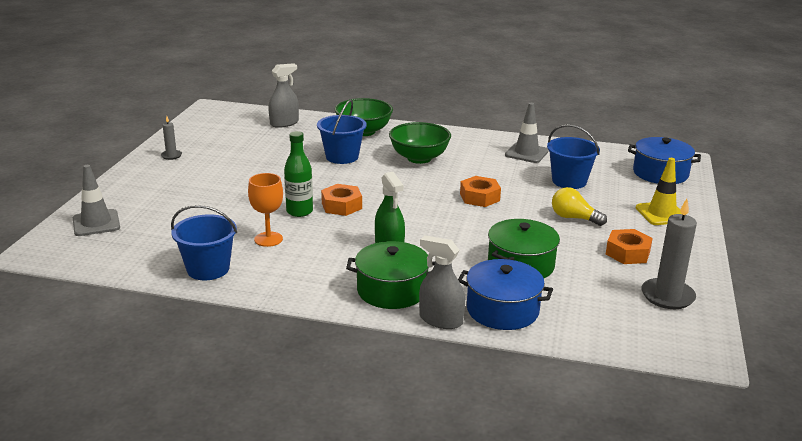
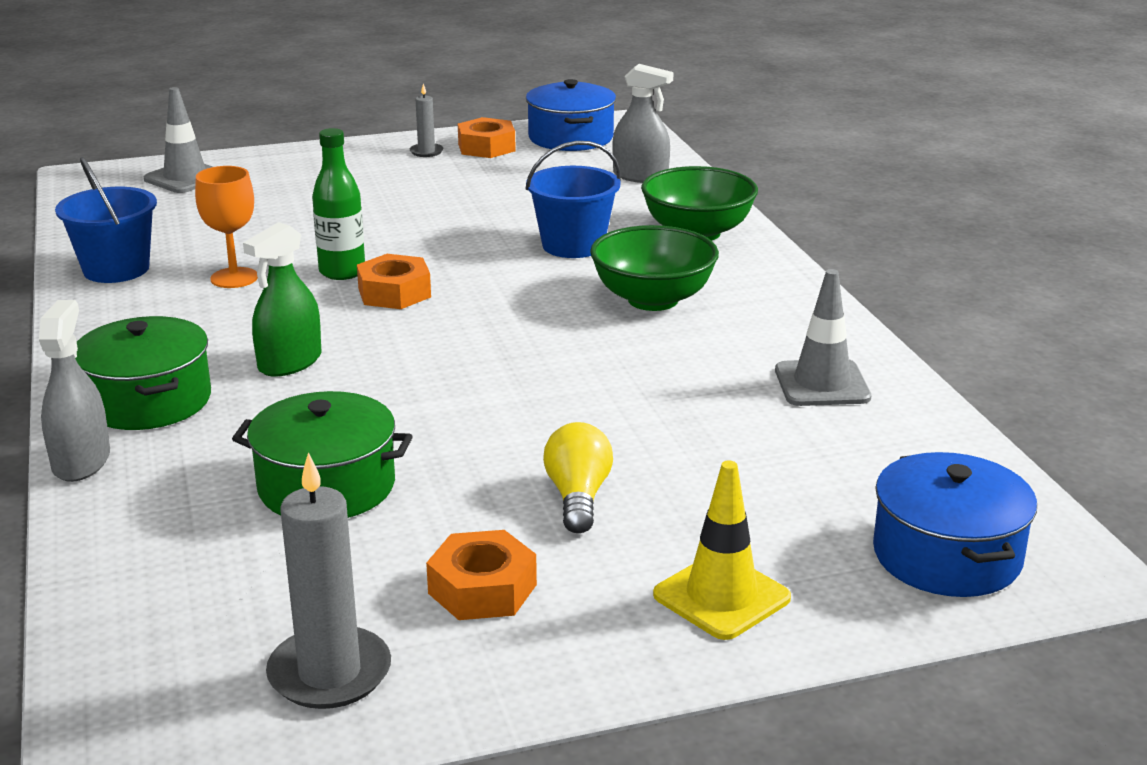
camera: 60 degrees right, 0 degrees up
blue pot [458,259,553,330] -> blue pot moved to [526,79,616,151]
orange nut [460,176,501,207] -> orange nut moved to [458,117,516,158]
blue bucket [547,124,600,189] -> none

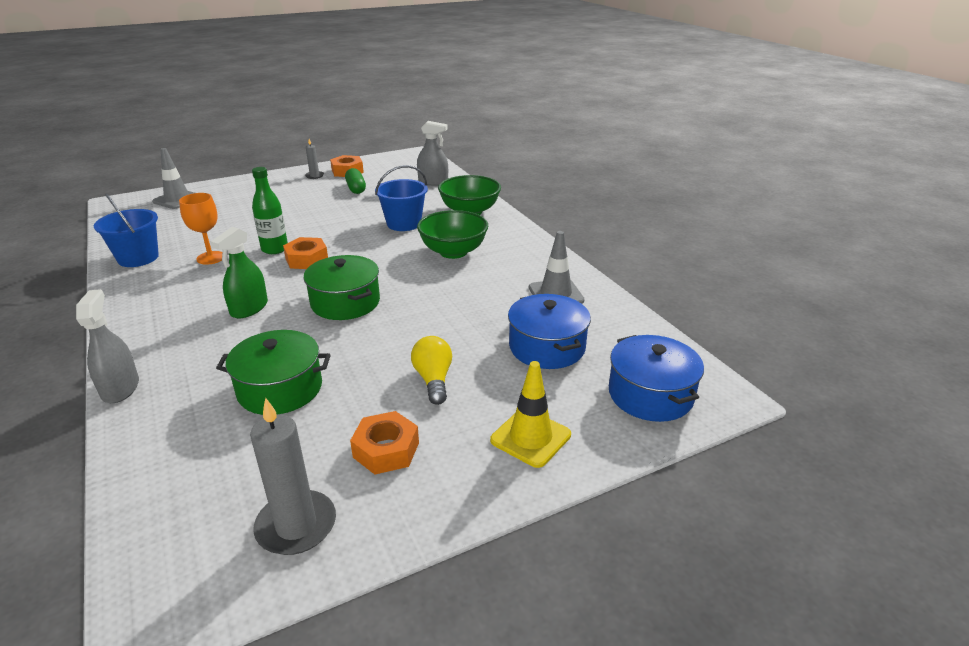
camera: 10 degrees left, 5 degrees up
green pot [75,316,211,430] -> green pot moved to [304,255,380,320]
blue pot [526,79,616,151] -> blue pot moved to [508,294,591,369]
none -> green capsule [345,168,366,194]

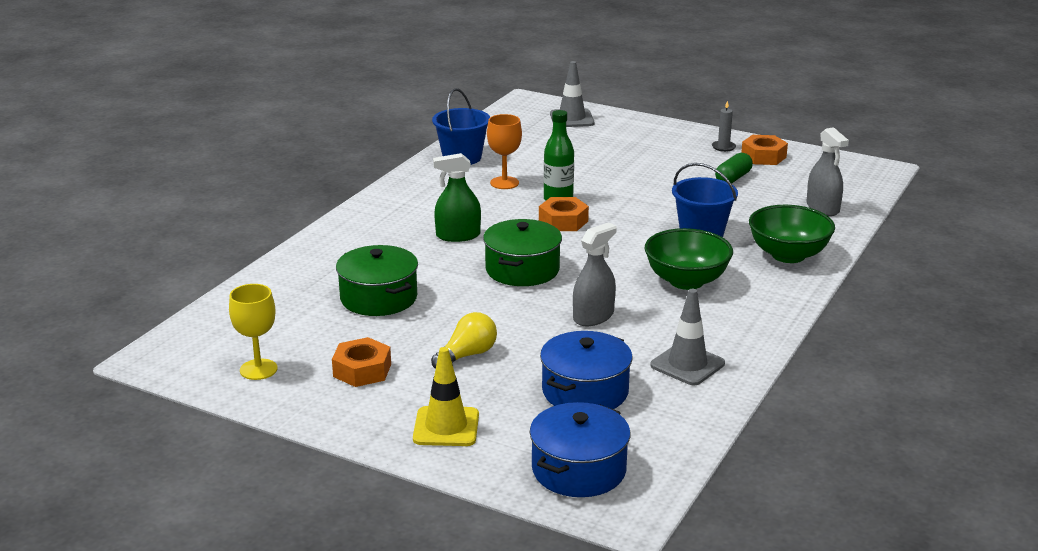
camera: 55 degrees right, 5 degrees down
grey spray bottle [76,289,139,403] -> grey spray bottle moved to [573,222,617,326]
grey candle [250,398,336,555] -> yellow goblet [229,284,278,380]

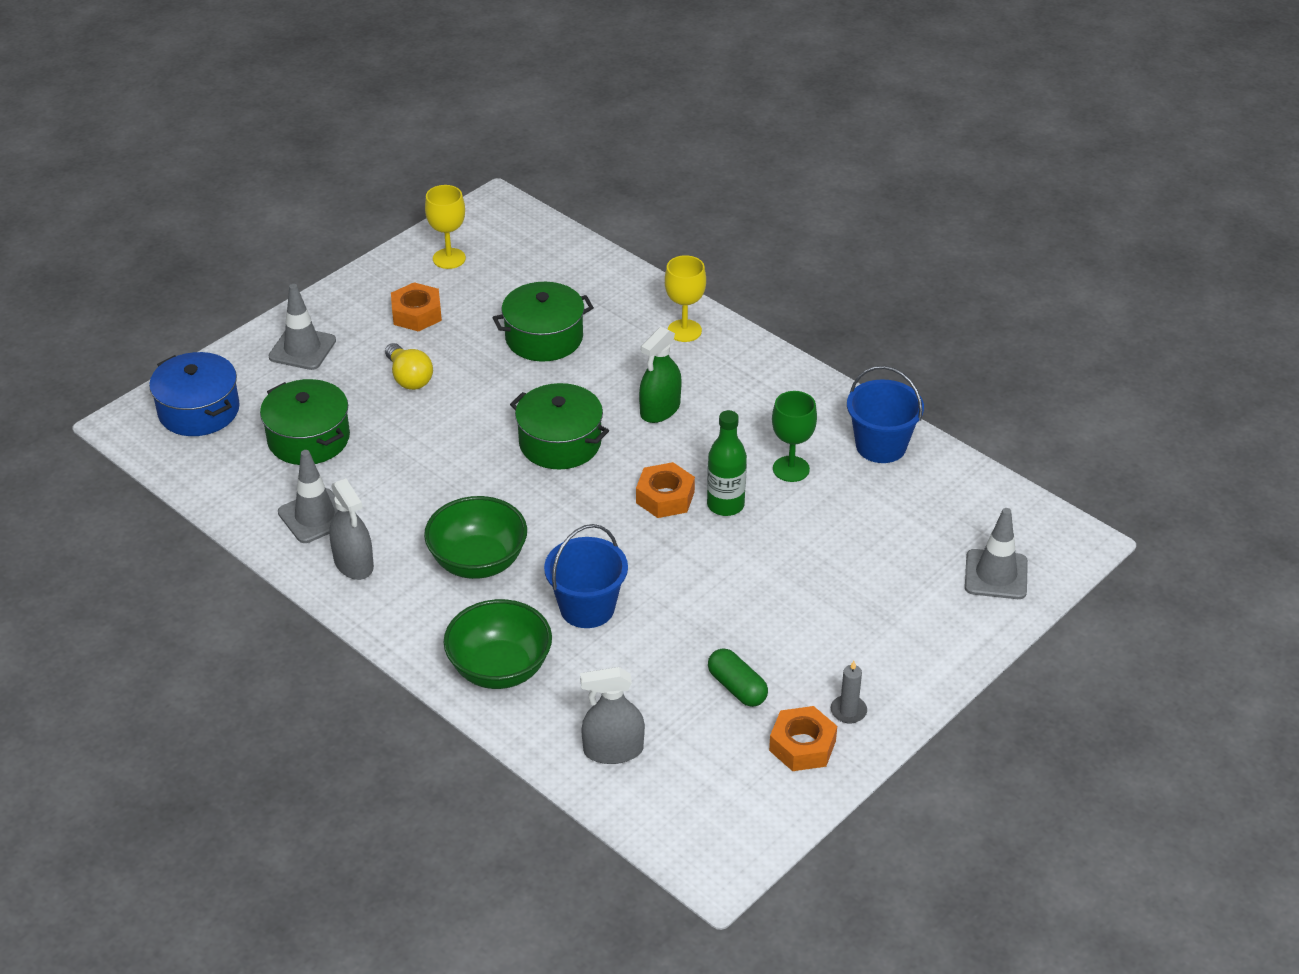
camera: 105 degrees right, 15 degrees up
yellow traffic cone [413,347,479,446] -> grey traffic cone [268,284,336,370]
green spray bottle [433,153,481,242] -> green spray bottle turned 150 degrees counterclockwise [639,327,682,423]
orange goblet [487,114,522,189] -> green goblet [772,391,817,482]
blue pot [540,331,633,409] -> green pot [260,379,350,465]
grey spray bottle [573,222,617,326] -> grey spray bottle moved to [329,478,374,580]
none -> yellow goblet [665,255,706,342]

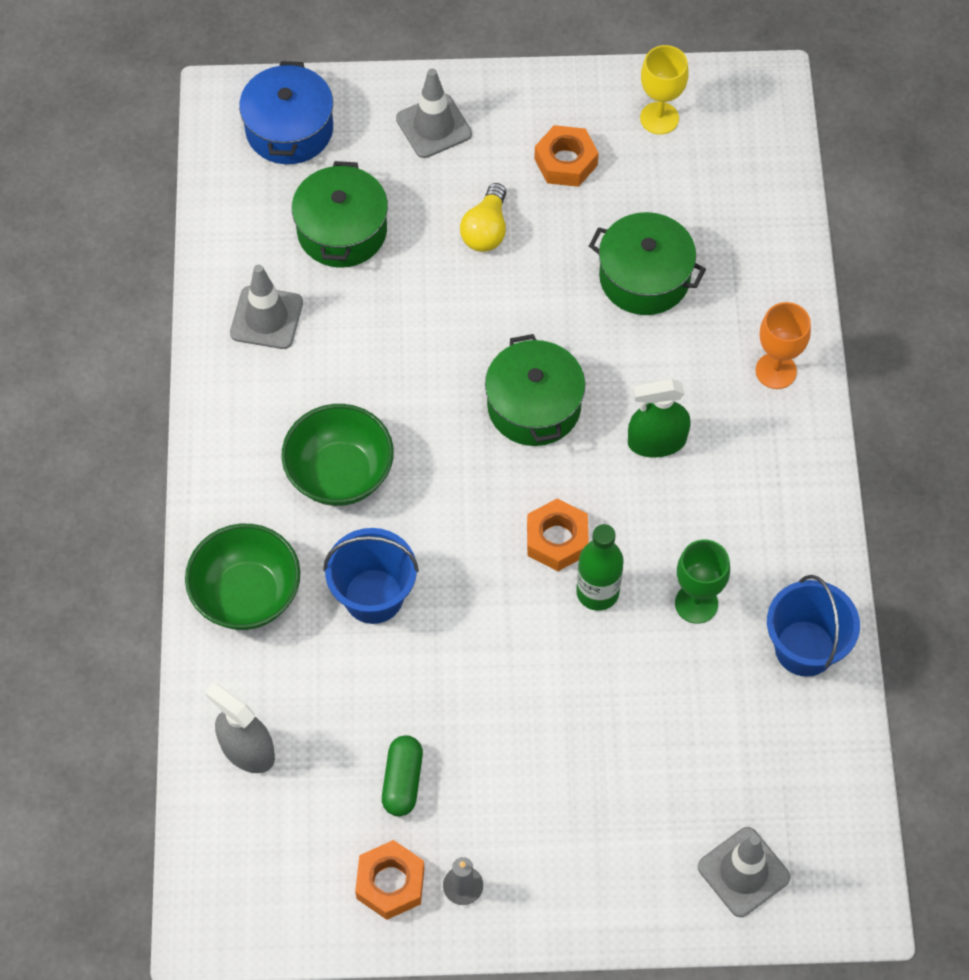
camera: 45 degrees right, 20 degrees up
grey spray bottle [329,478,374,580] -> none
yellow goblet [665,255,706,342] -> orange goblet [755,302,811,389]

